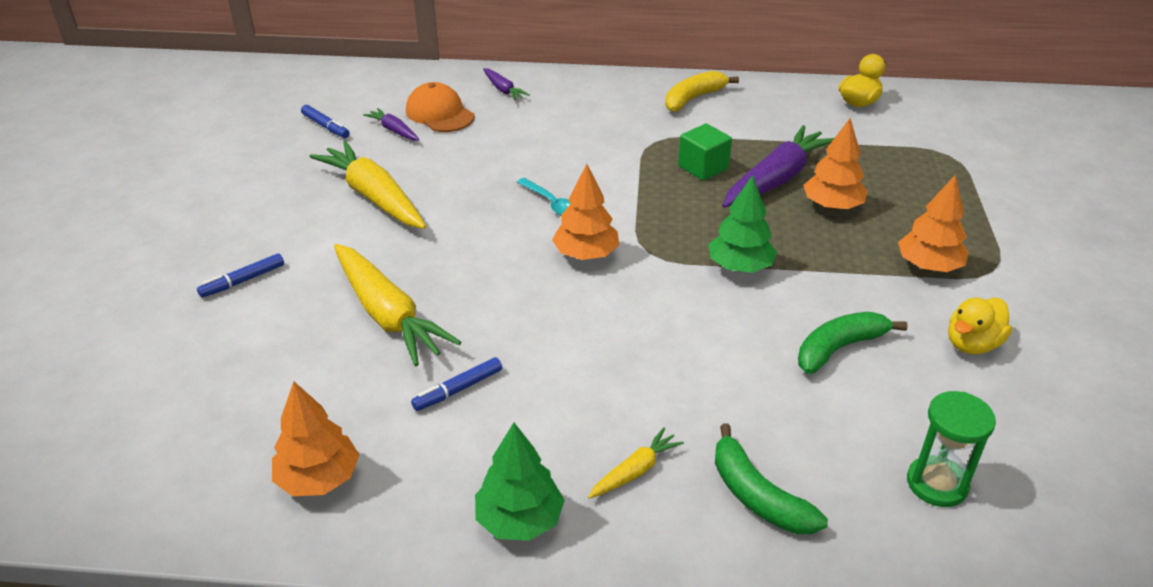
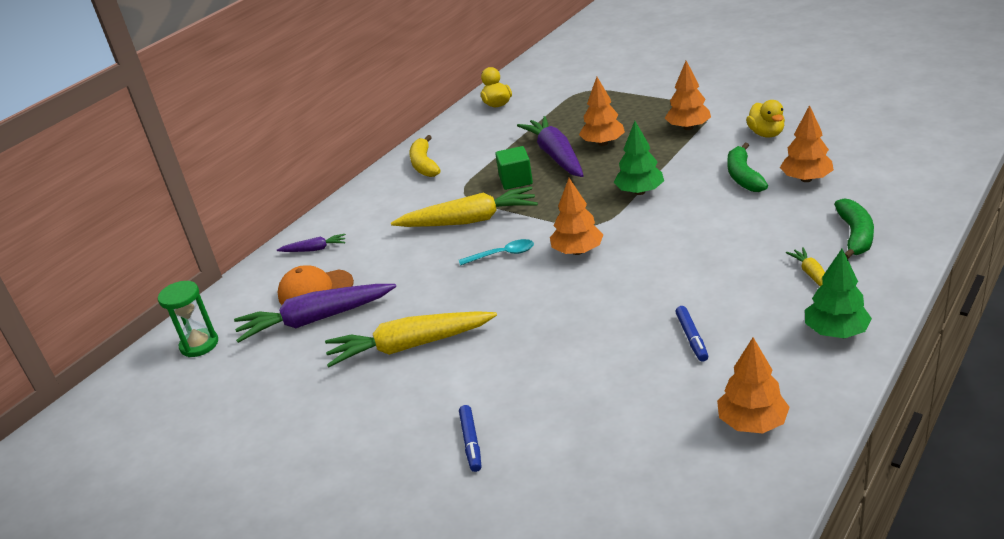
camera: 55 degrees left, 5 degrees down
blue marker [301,105,350,138] -> none
yellow carrot [334,244,461,366] -> yellow carrot moved to [391,186,538,227]
purple carrot [363,108,420,141] -> purple carrot [234,284,396,343], size x2.10
green banana [715,423,828,534] -> green banana turned 75 degrees counterclockwise [834,198,874,259]
green hourglass [907,391,996,507] -> green hourglass moved to [158,281,218,357]
none -> orange tree [780,105,834,182]

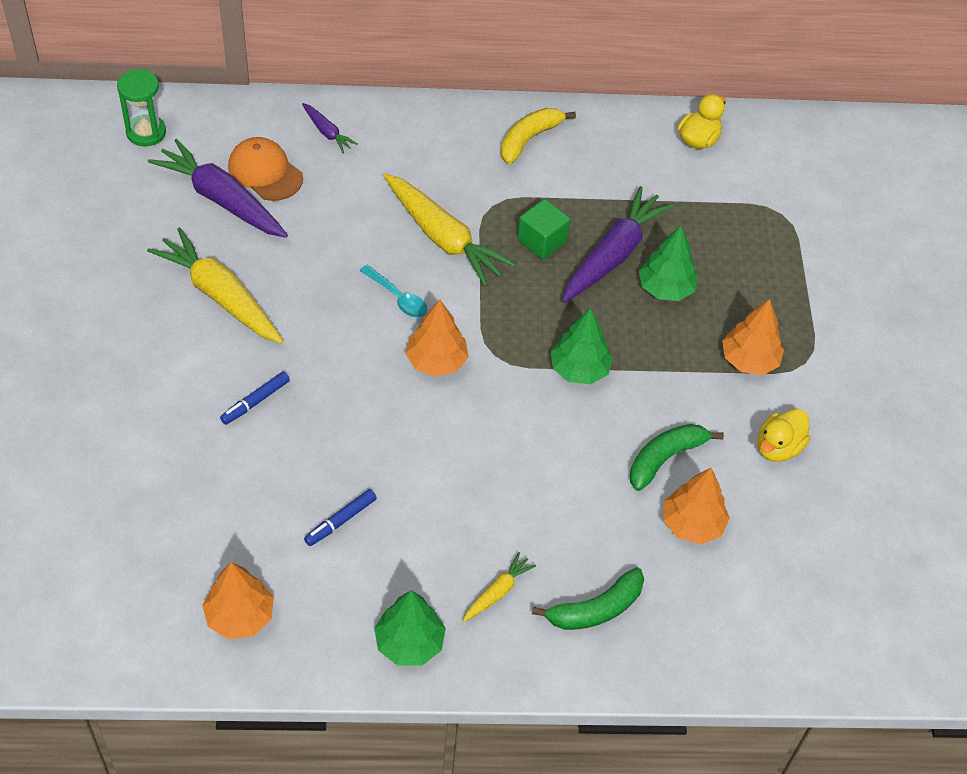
camera: 45 degrees right, 20 degrees up
blue marker [459,405,481,472] -> blue marker moved to [220,371,290,425]
orange tree [579,77,625,146] -> green tree [639,226,699,301]

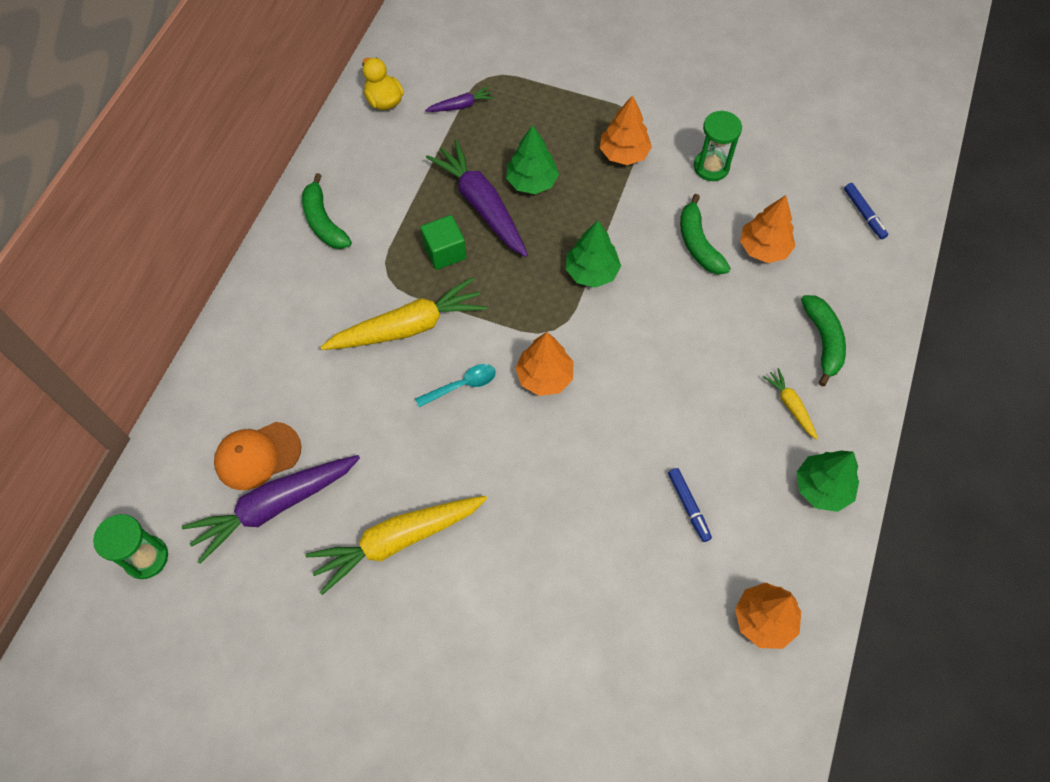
camera: 65 degrees left, 10 degrees up
blue marker [220,371,290,425] -> blue marker moved to [844,183,888,239]
purple carrot [302,103,358,153] -> purple carrot moved to [425,86,495,112]
yellow banana [501,108,576,164] -> green banana [302,173,352,249]
yellow duck [758,408,810,462] -> green hourglass [694,111,742,181]

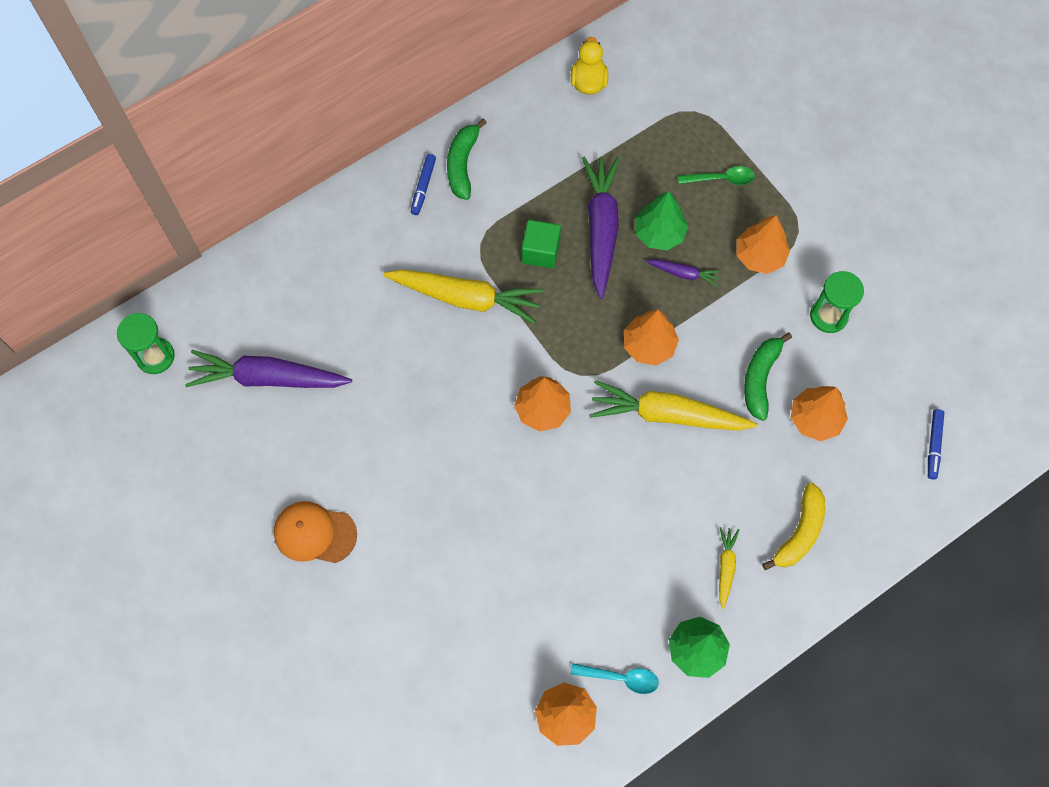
camera: 35 degrees right, 5 degrees up
orange cap [214,422,301,490] -> orange cap moved to [274,501,357,563]
yellow carrot [305,496,487,595] -> yellow carrot moved to [589,380,758,431]
turquoise spoon [415,364,496,407] -> turquoise spoon moved to [571,663,659,694]
purple carrot [425,86,495,112] -> purple carrot moved to [646,259,722,287]
green tree [566,221,621,288] -> orange tree [624,310,679,366]
blue marker [668,468,712,542] -> blue marker moved to [411,154,436,215]
green banana [801,295,846,386] -> yellow banana [762,483,825,570]
none -> green spoon [678,166,755,185]

